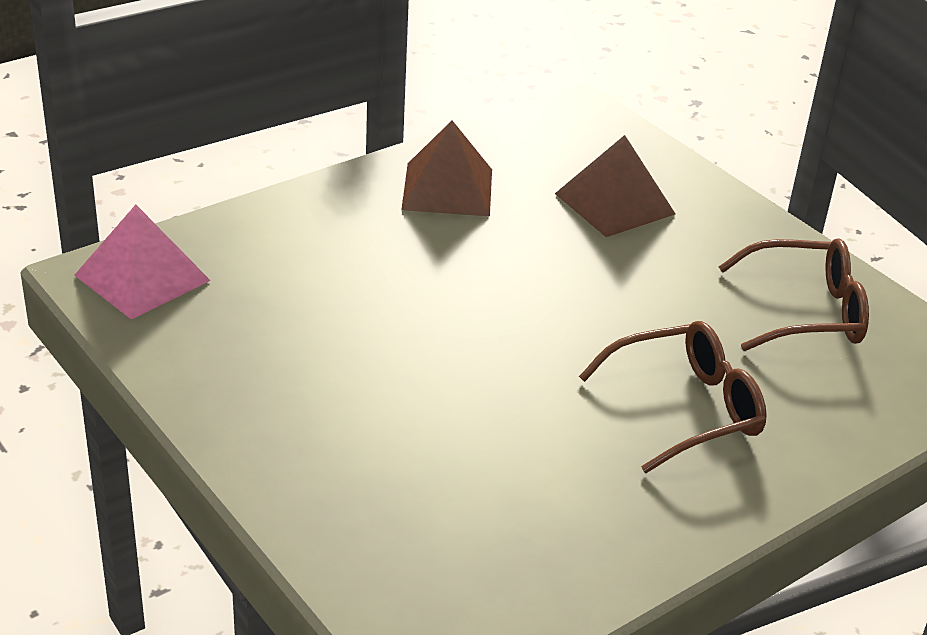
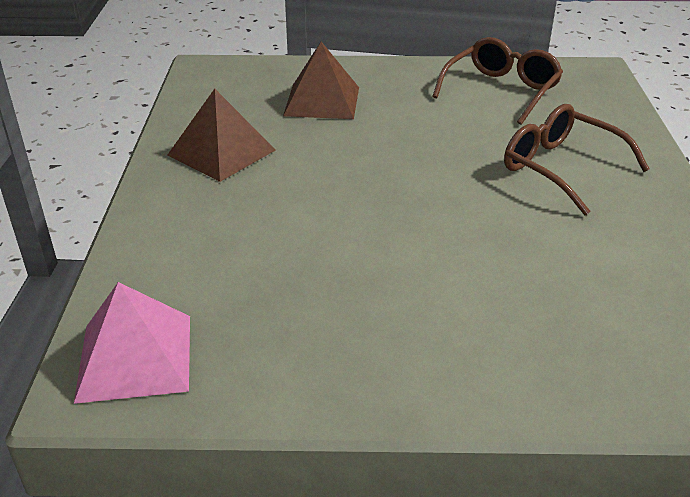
camera: 50 degrees left, 0 degrees up
brown glasses [579,321,767,473] -> brown glasses turned 60 degrees counterclockwise [504,104,650,215]

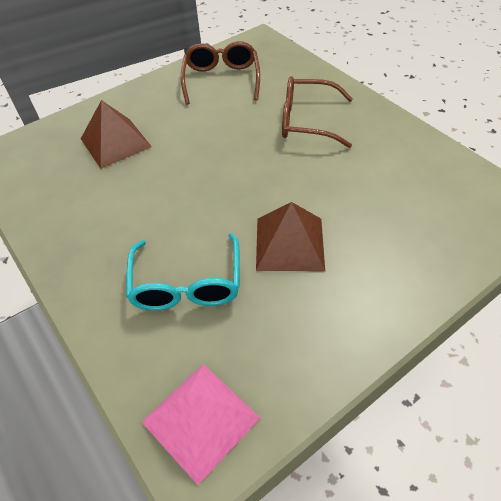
camera: 35 degrees left, 15 degrees up
brown pyramid [168,89,275,182] -> brown pyramid moved to [256,202,325,271]
none -> turquoise glasses [126,233,240,311]

